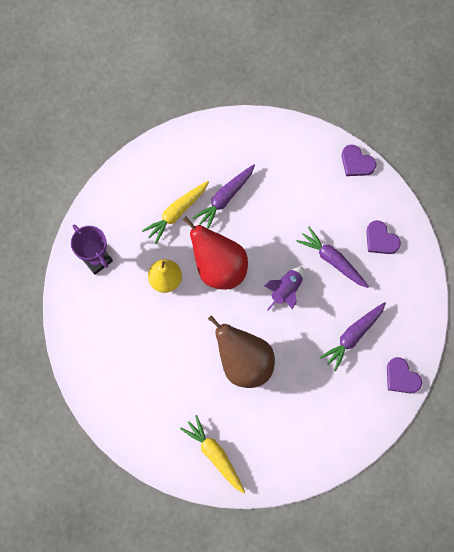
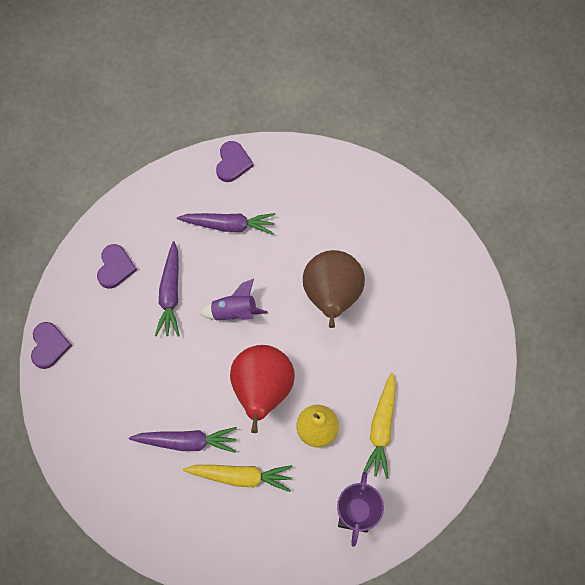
camera: 130 degrees left, 5 degrees down
yellow carrot [180,415,245,493] -> yellow carrot moved to [362,372,396,479]

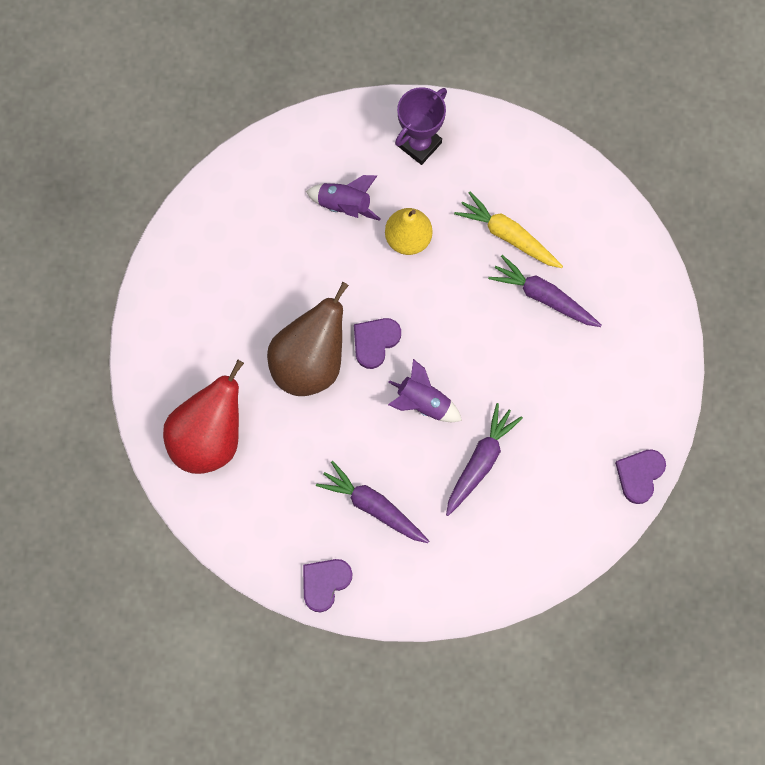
camera: 150 degrees left, 5 degrees up
purple heart [97,244,137,289] -> purple heart moved to [354,318,401,369]
red pear [230,345,295,433] -> red pear moved to [163,360,244,474]
yellow carrot [362,372,396,479] -> purple rocket [306,175,380,221]

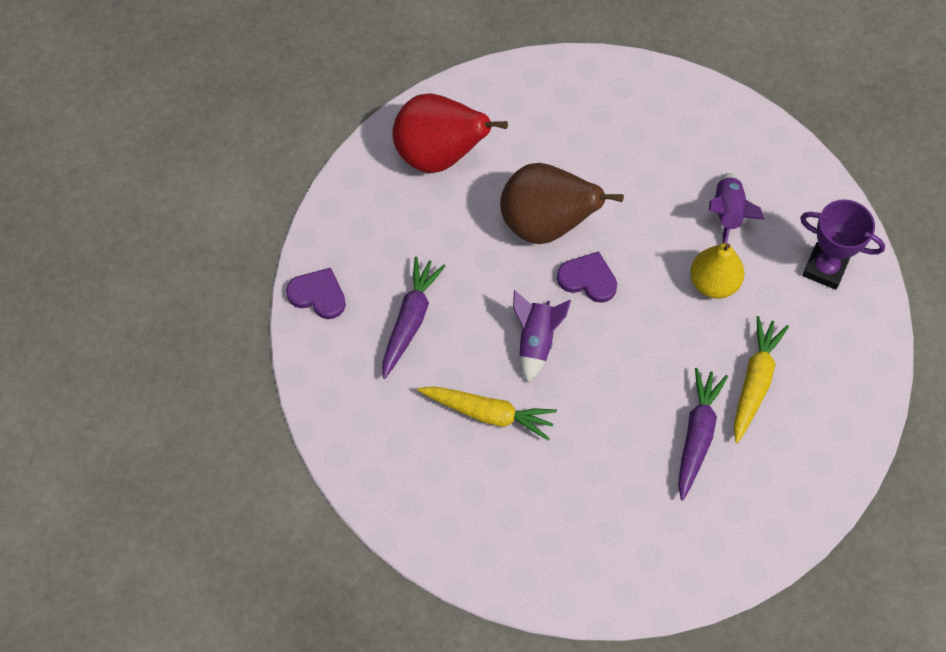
camera: 75 degrees right, 10 degrees down
purple carrot [446,403,523,516] -> yellow carrot [418,386,557,440]
purple heart [615,449,666,504] -> none

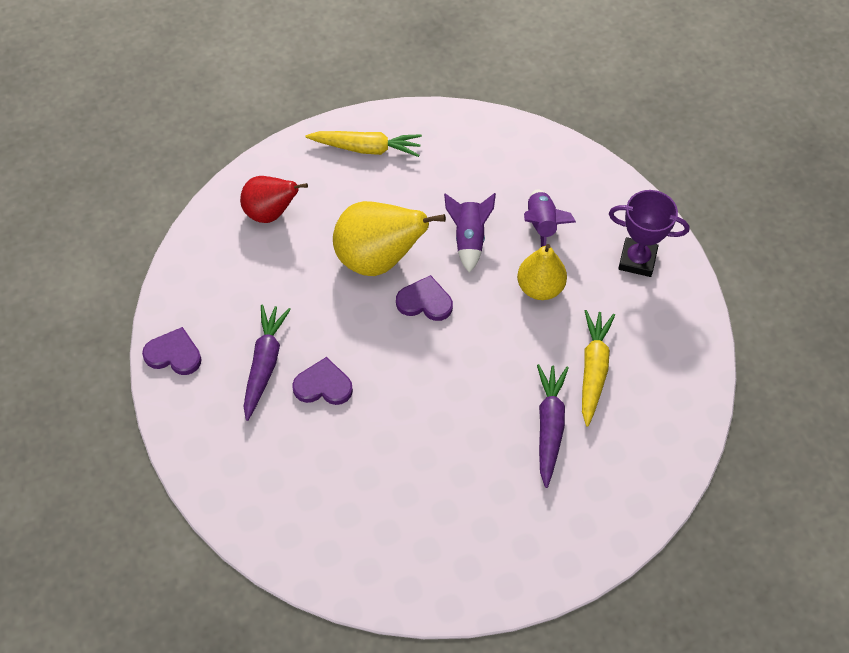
camera: 10 degrees left, 5 degrees down
red pear [392,93,508,173] -> red pear [240,176,308,223], size x0.65
yellow carrot [418,386,557,440] -> yellow carrot moved to [305,131,422,157]
brown pear [500,163,624,244] -> yellow pear [333,201,446,276]
purple rocket [513,290,571,383] -> purple rocket moved to [444,193,496,273]
none -> purple heart [292,357,353,405]

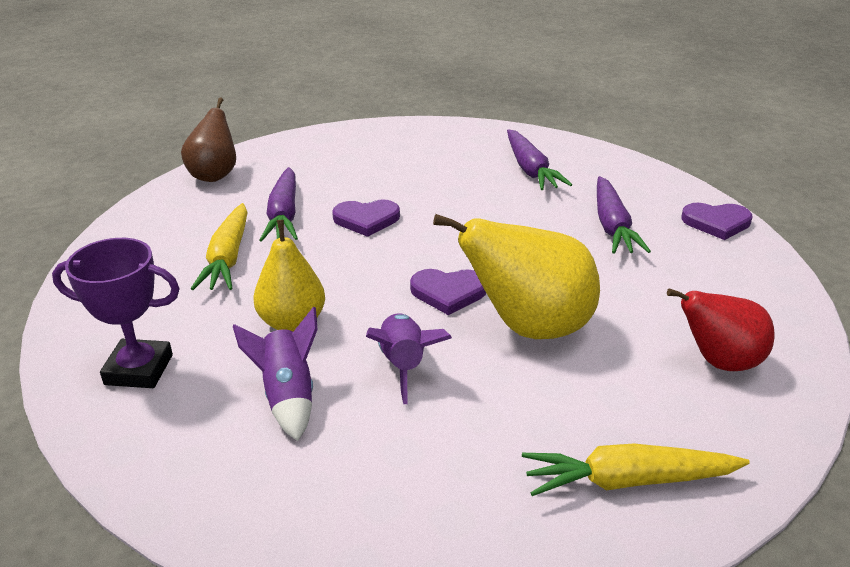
camera: 170 degrees right, 25 degrees down
purple heart [292,357,353,405] -> purple heart moved to [332,199,400,237]
none -> brown pear [181,97,236,182]
none -> purple carrot [507,129,572,190]

